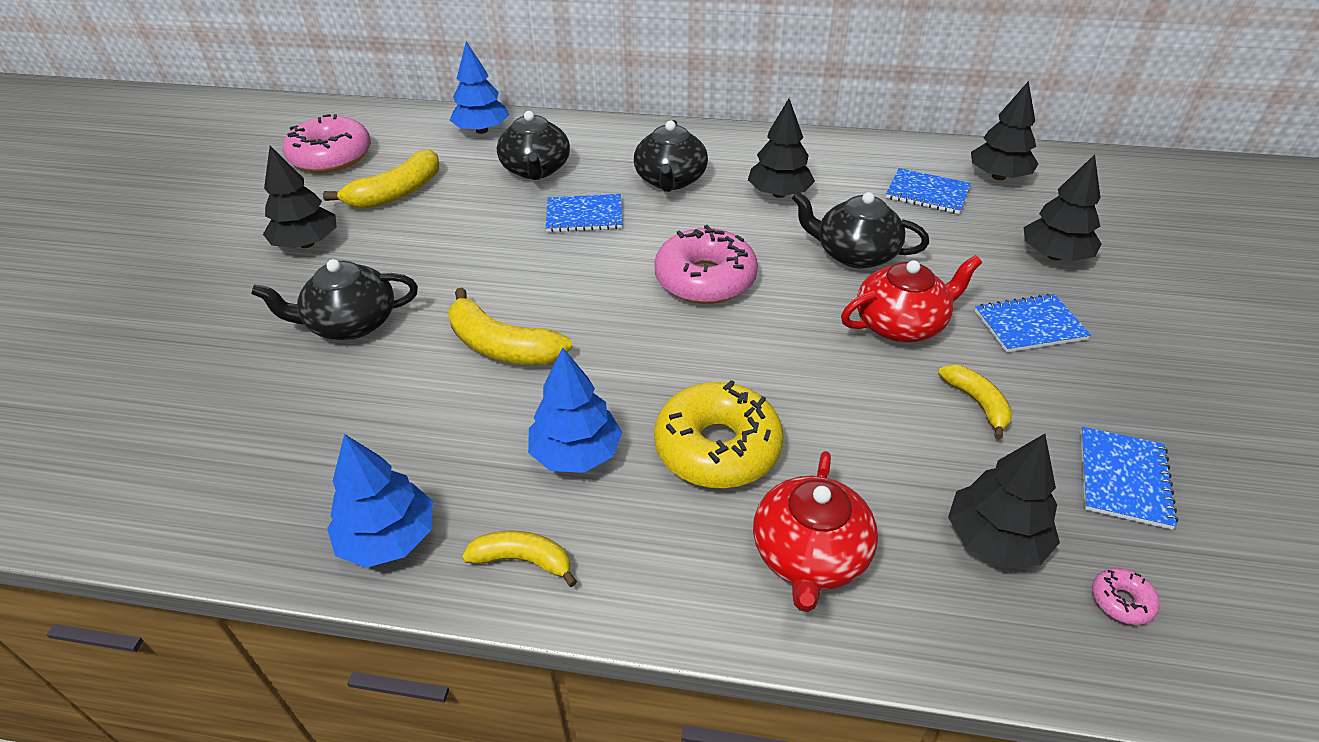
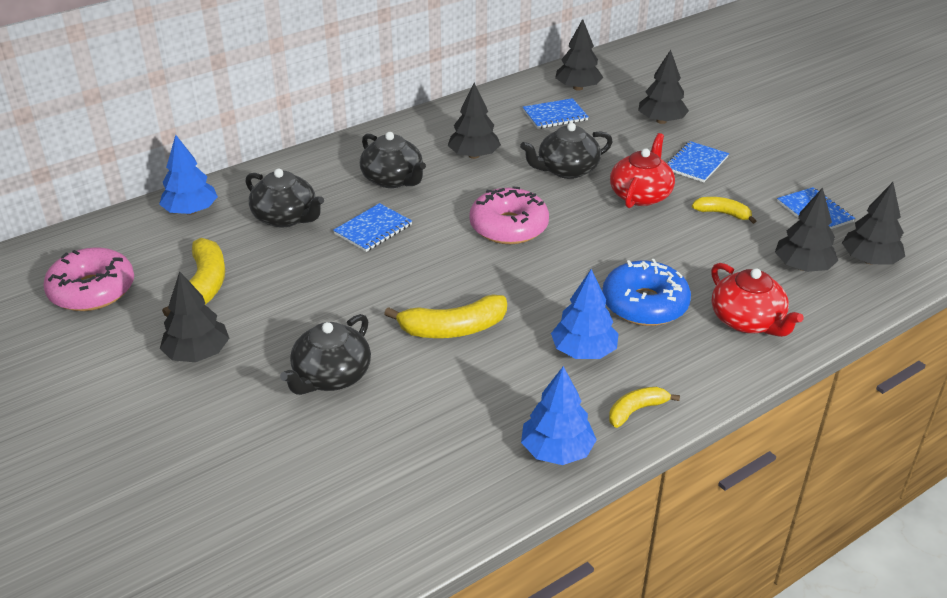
camera: 45 degrees left, 5 degrees down
yellow donut [654,380,784,488] -> blue donut [602,259,691,326]
pink donut [1092,568,1160,625] -> black tree [842,182,905,265]

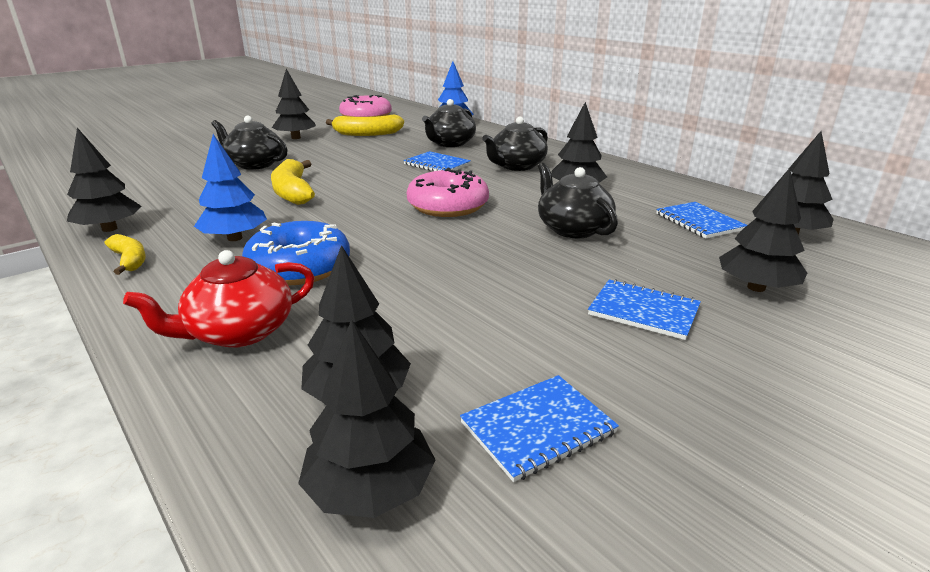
camera: 85 degrees right, 10 degrees down
blue tree [521,366,597,465] -> black tree [67,128,142,232]
red teapot [610,133,675,208] -> none
yellow banana [692,197,756,224] -> none

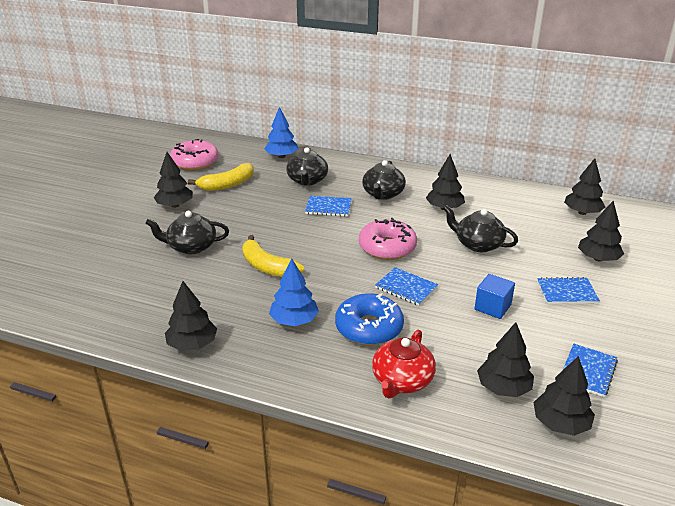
camera: 30 degrees left, 5 degrees up
yellow banana [104,234,146,275] -> none
blue notebook [656,202,747,239] -> blue notebook moved to [375,267,438,306]
none -> blue cube [474,274,515,319]

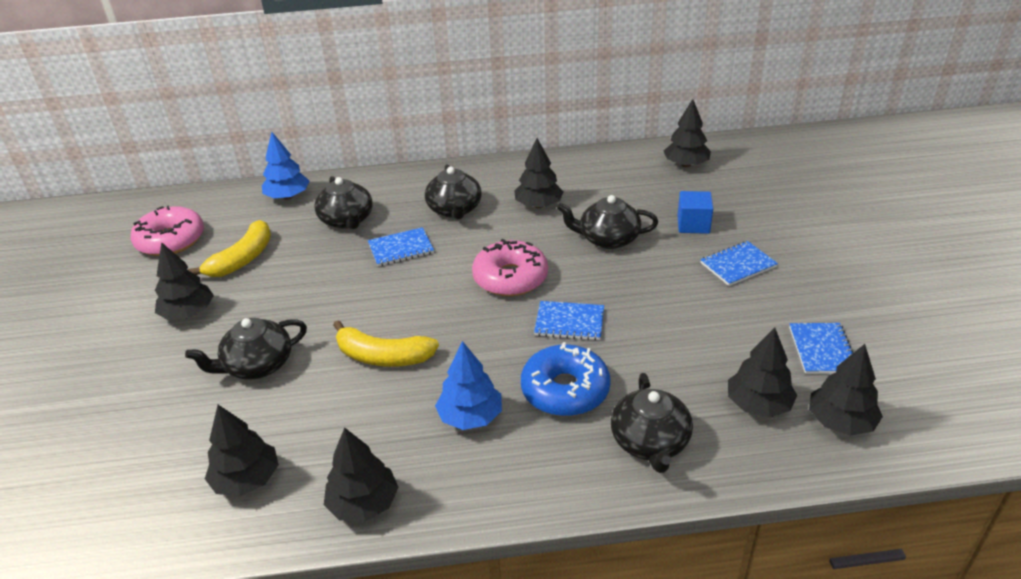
camera: 25 degrees left, 5 degrees up
red teapot [372,330,436,398] -> black teapot [611,373,693,473]
blue cube [474,274,515,319] -> blue cube moved to [677,191,713,234]
black tree [578,201,624,262] -> black tree moved to [205,405,278,496]

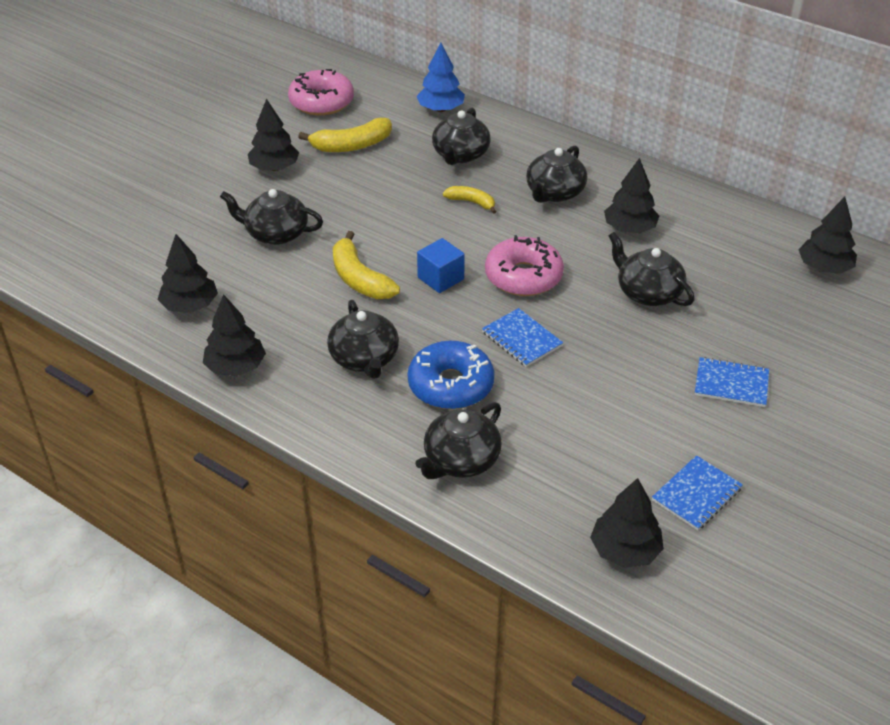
camera: 40 degrees right, 5 degrees up
blue notebook [368,227,434,267] -> yellow banana [443,186,497,214]
blue tree [435,341,502,430] -> black teapot [327,300,399,379]
blue cube [677,191,713,234] -> blue cube moved to [417,238,465,293]
black tree [728,328,797,417] -> none

